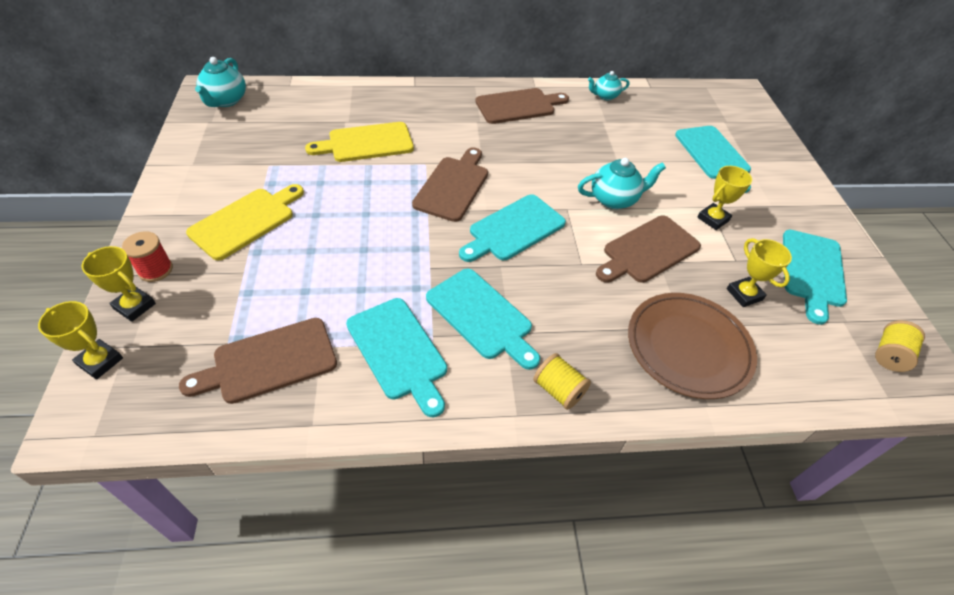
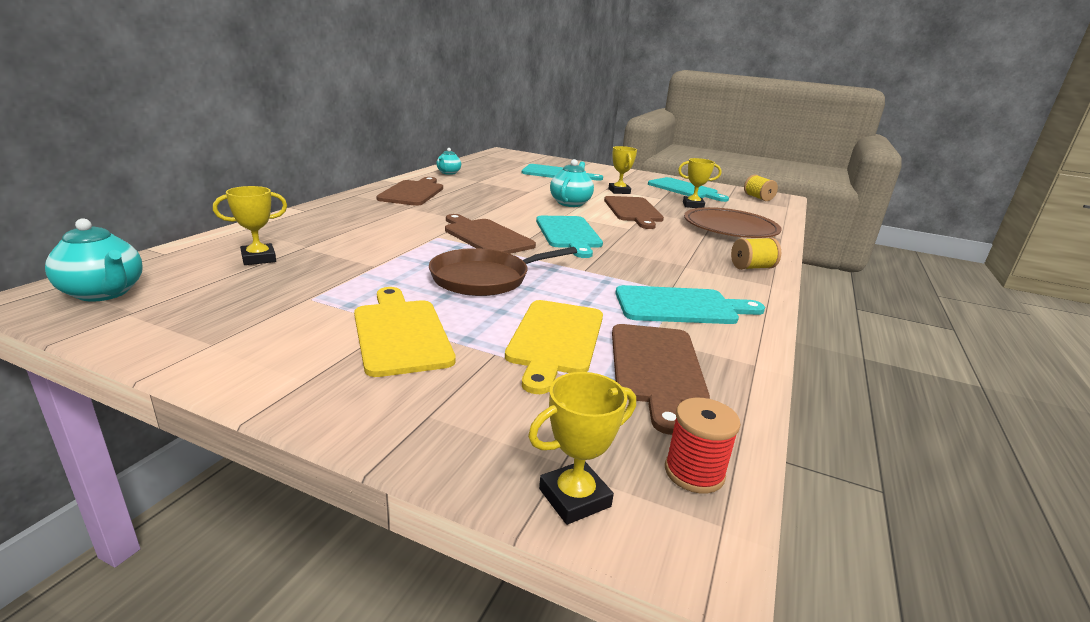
camera: 60 degrees left, 25 degrees down
yellow trophy [82,246,156,322] -> yellow trophy moved to [213,186,287,265]
red spool [122,231,173,282] -> red spool moved to [665,398,741,494]
yellow cutting board [305,122,414,162] -> yellow cutting board moved to [505,300,603,394]
turquoise cutting board [426,269,540,370] -> none
none -> brown pan [429,247,577,296]

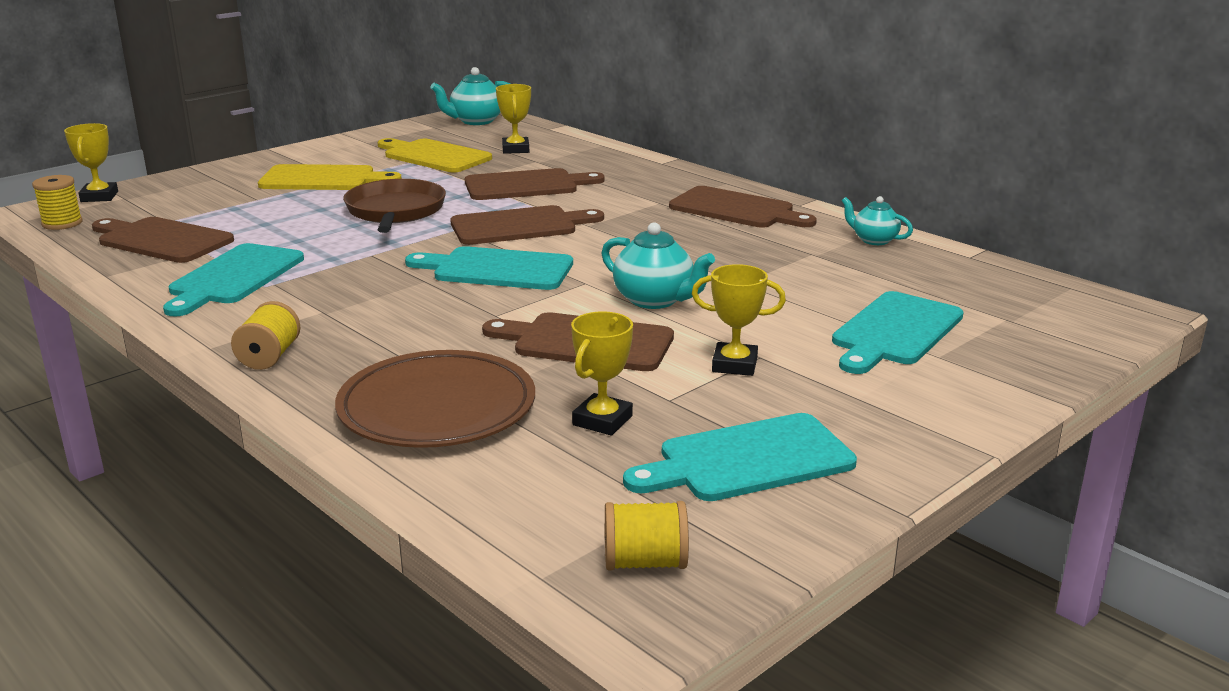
camera: 115 degrees right, 0 degrees up
yellow cutting board [505,300,603,394] -> yellow cutting board moved to [378,138,492,172]
red spool [665,398,741,494] -> yellow spool [32,175,83,230]
none -> brown cutting board [465,168,605,200]

